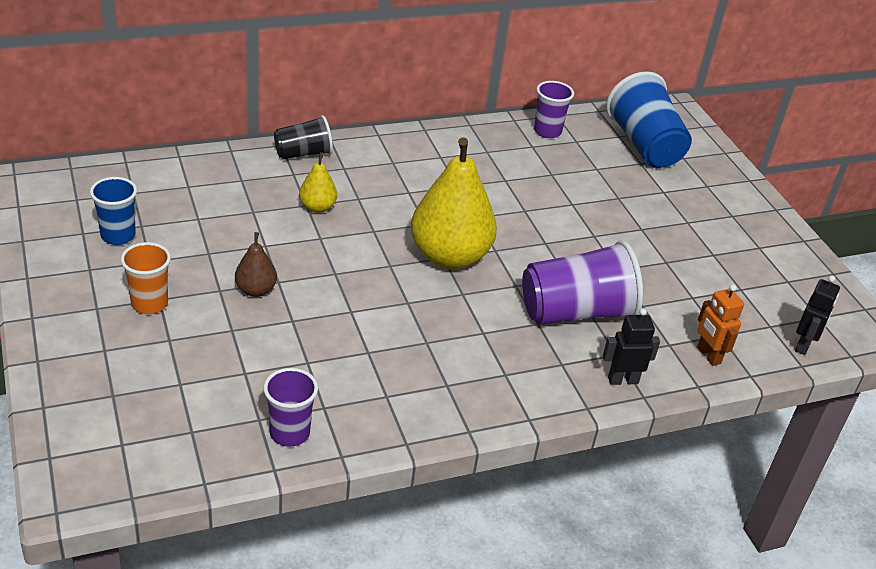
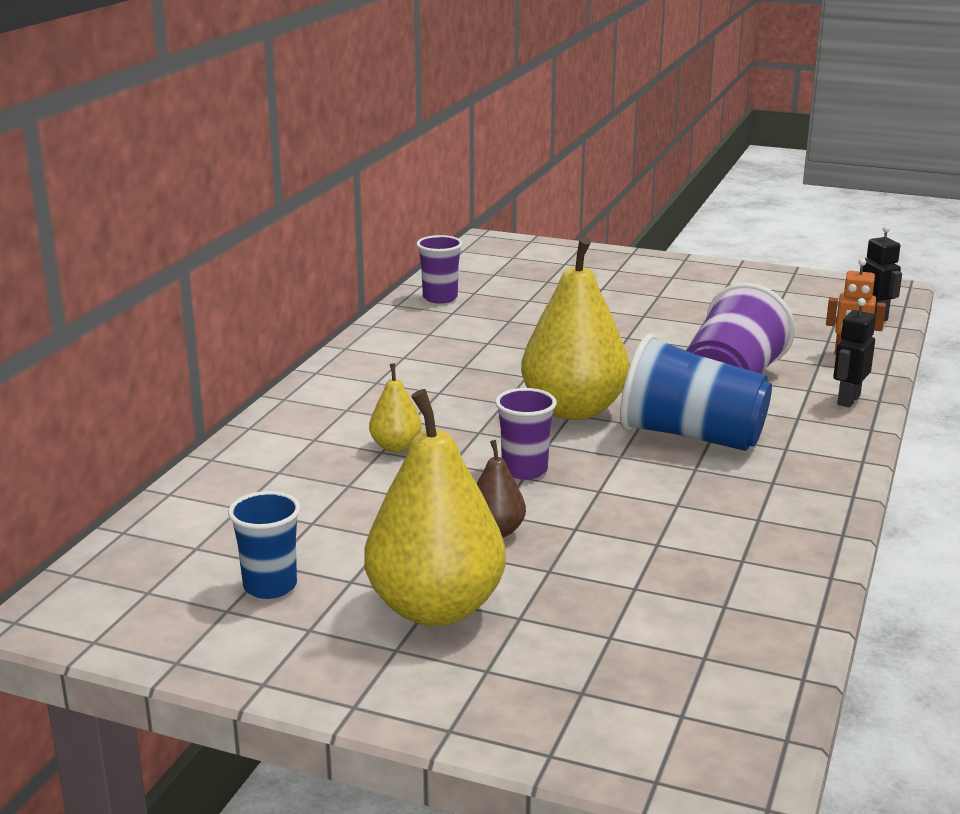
camera: 45 degrees left, 15 degrees down
orange cup [121,242,171,314] -> yellow pear [364,389,506,626]
purple cup [263,368,318,447] -> purple cup moved to [495,388,557,480]
black cup [274,115,333,159] -> none
blue cup [606,71,692,168] -> blue cup moved to [620,333,772,451]

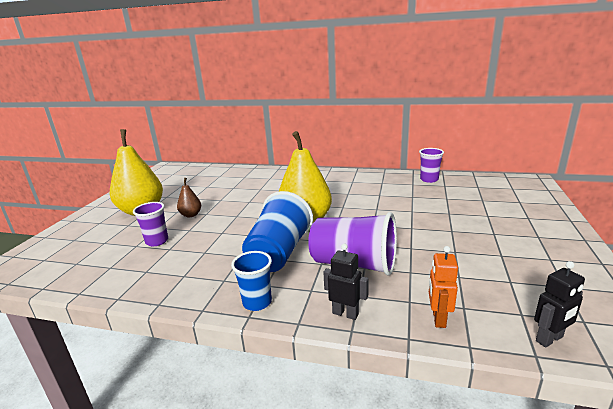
camera: 85 degrees right, 0 degrees up
blue cup [228,491,301,599] -> blue cup moved to [231,251,272,311]
yellow pear [369,363,422,452] -> none
purple cup [495,388,557,480] -> purple cup moved to [133,202,168,246]

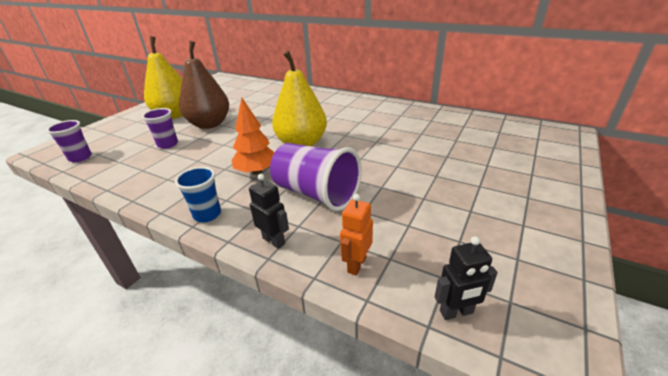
camera: 15 degrees right, 10 degrees up
brown pear [177,178,201,217] -> brown pear [179,41,229,129], size x2.15
blue cup [242,191,313,272] -> orange tree [231,98,275,175]
purple cup [419,148,444,183] -> purple cup moved to [46,120,92,162]

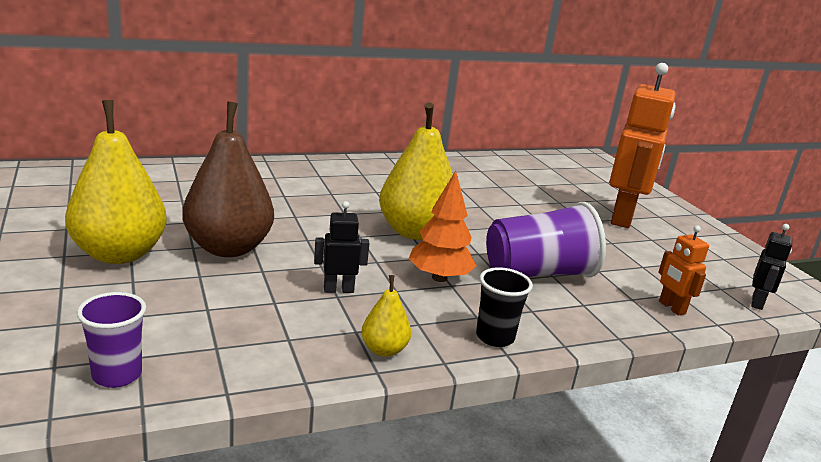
camera: 55 degrees left, 10 degrees down
purple cup [142,108,178,149] -> none
blue cup [175,167,221,222] -> black cup [476,267,533,347]
black robot [249,174,289,249] -> black robot moved to [314,201,369,293]
none -> yellow pear [361,275,411,357]
none -> orange robot [610,63,676,228]

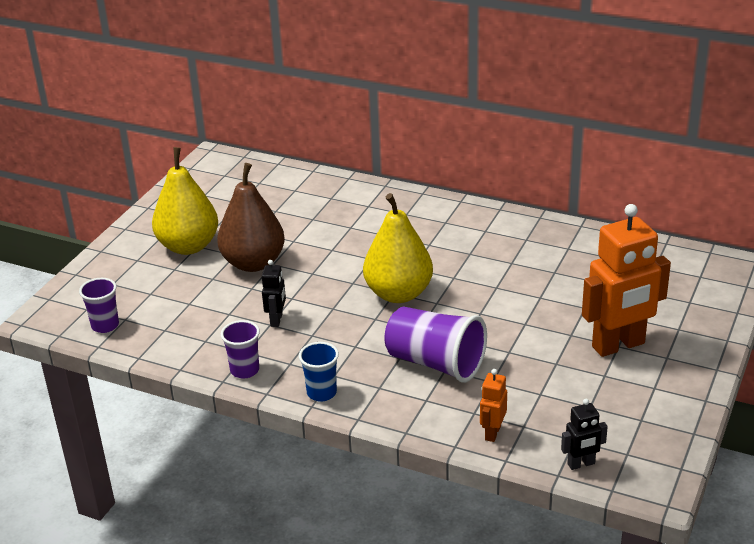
camera: 50 degrees right, 10 degrees up
black robot [314,201,369,293] -> black robot turned 60 degrees clockwise [262,260,286,327]
yellow pear [361,275,411,357] -> purple cup [221,320,260,379]
orange tree [409,171,477,282] -> none
black cup [476,267,533,347] -> blue cup [299,342,339,402]

